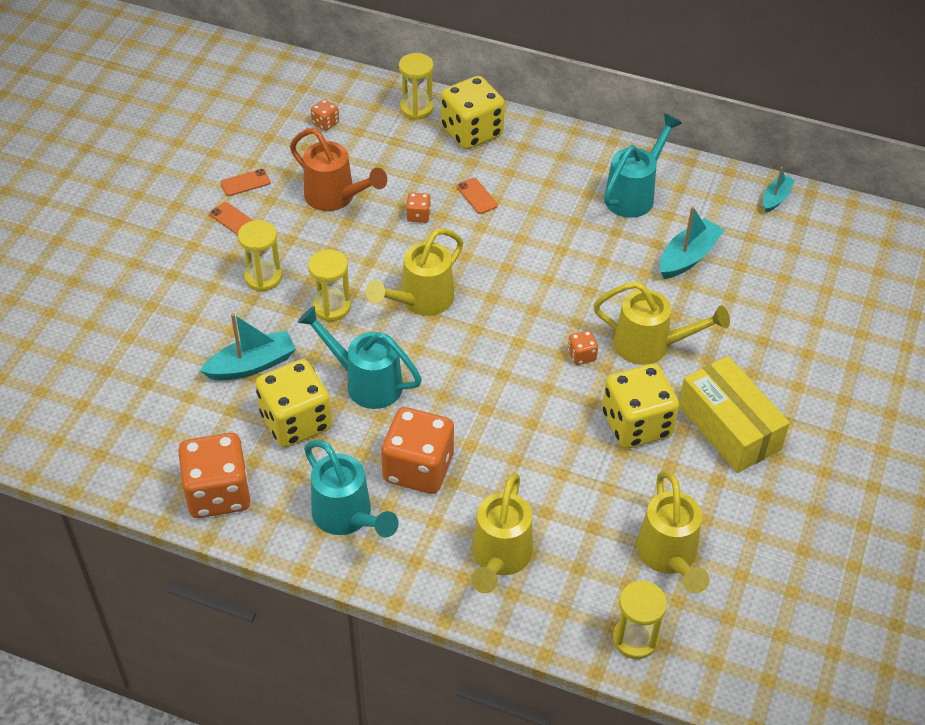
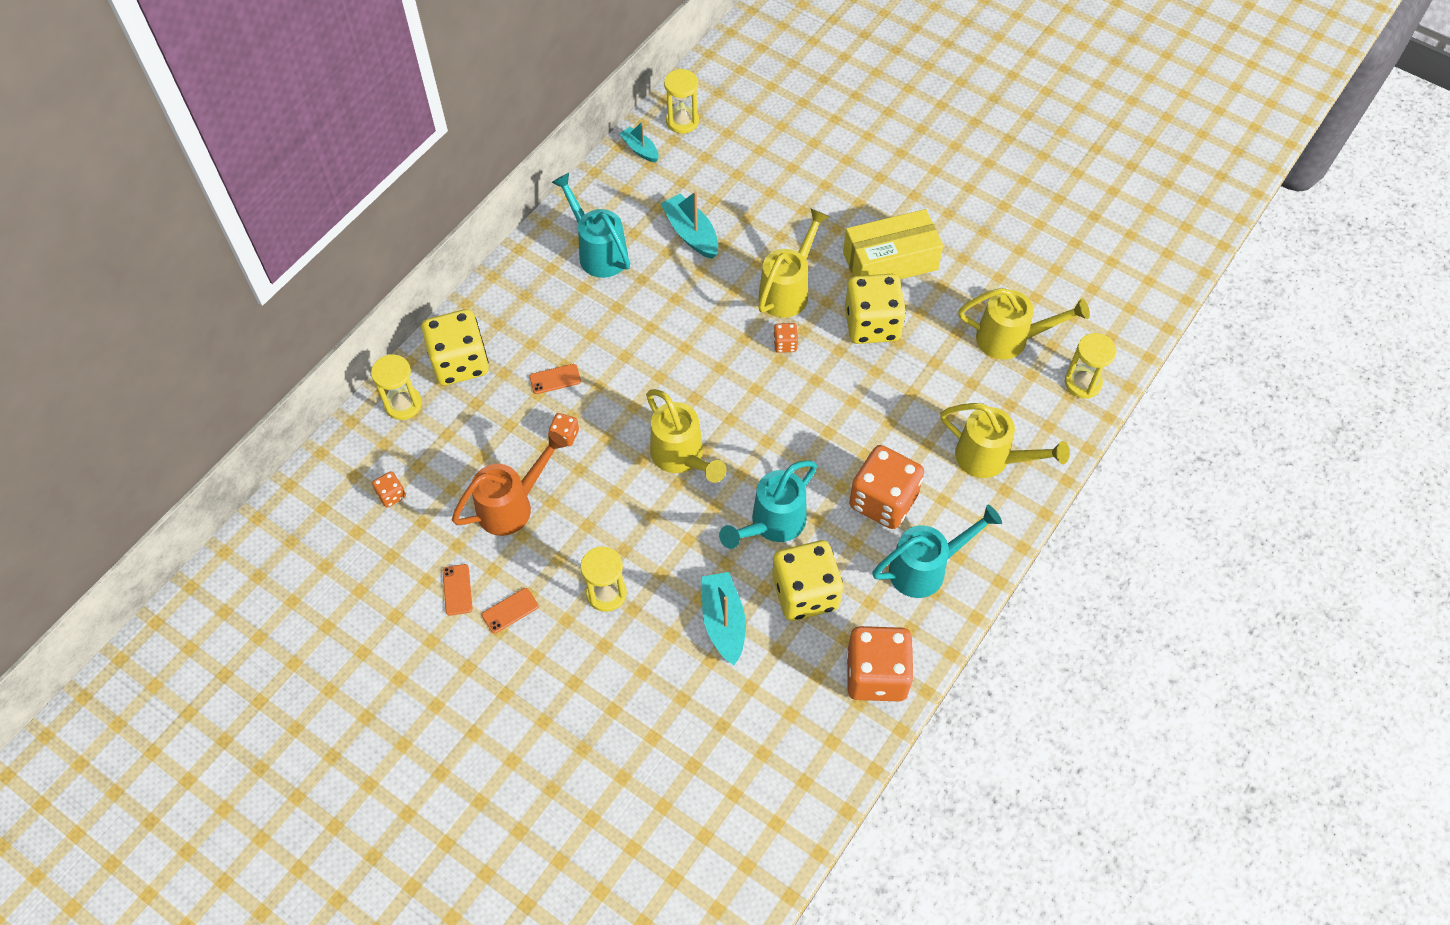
camera: 75 degrees left, 10 degrees up
yellow hourglass [308,249,351,321] -> yellow hourglass moved to [664,69,699,134]

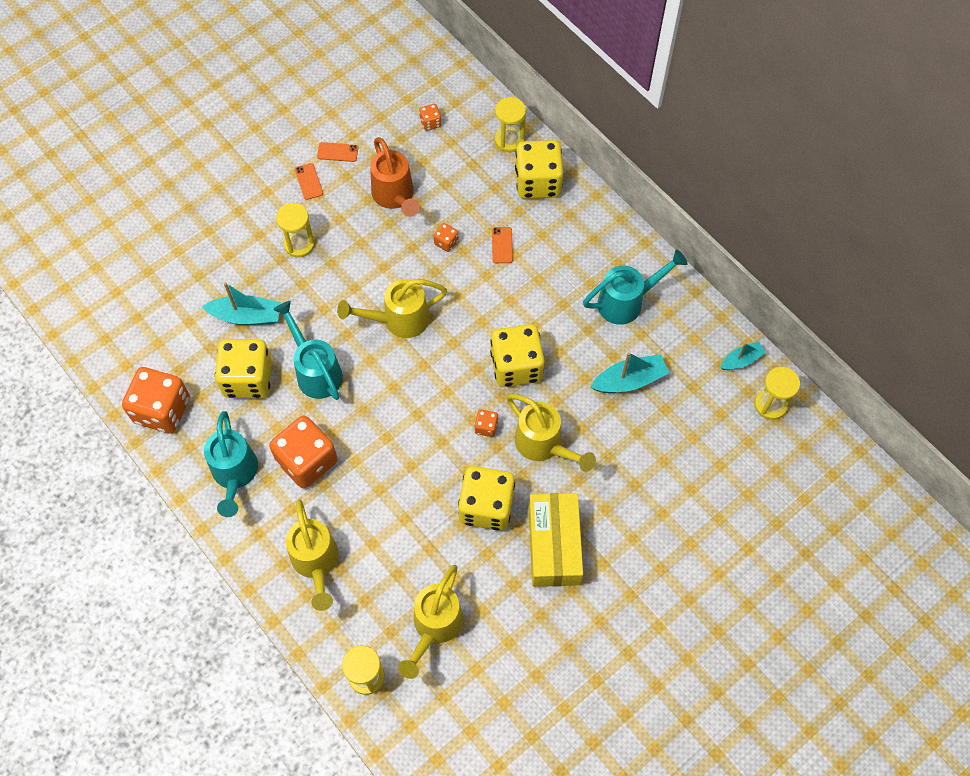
camera: 105 degrees right, 5 degrees up
yellow watering can [940,403,1070,478] -> yellow watering can turned 60 degrees counterclockwise [286,499,339,611]
none -> yellow dice [490,324,544,387]

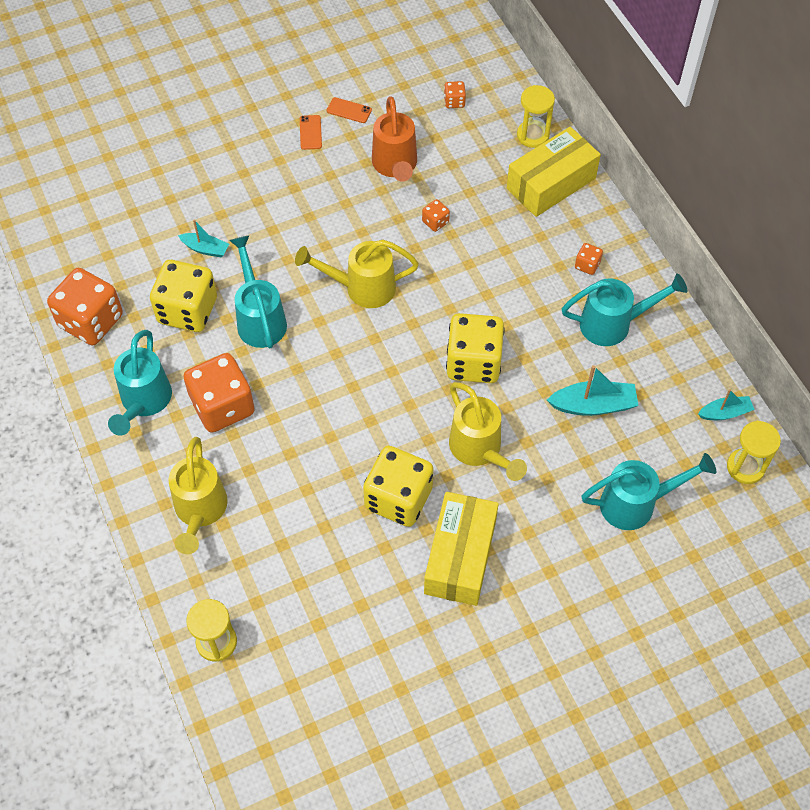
camera: 15 degrees right, 5 degrees down
turquoise boat [202,282,281,325] -> turquoise boat [178,219,229,257], size x0.63
yellow hourglass [276,203,315,258] -> none
yellow watering can [398,565,463,679] -> none
orange dice [474,410,498,437] -> orange dice moved to [575,243,603,275]
orange phone [492,227,513,263] -> none
yellow dice [515,140,563,199] -> yellow box [507,127,601,217]
none -> turquoise watering can [581,453,716,530]

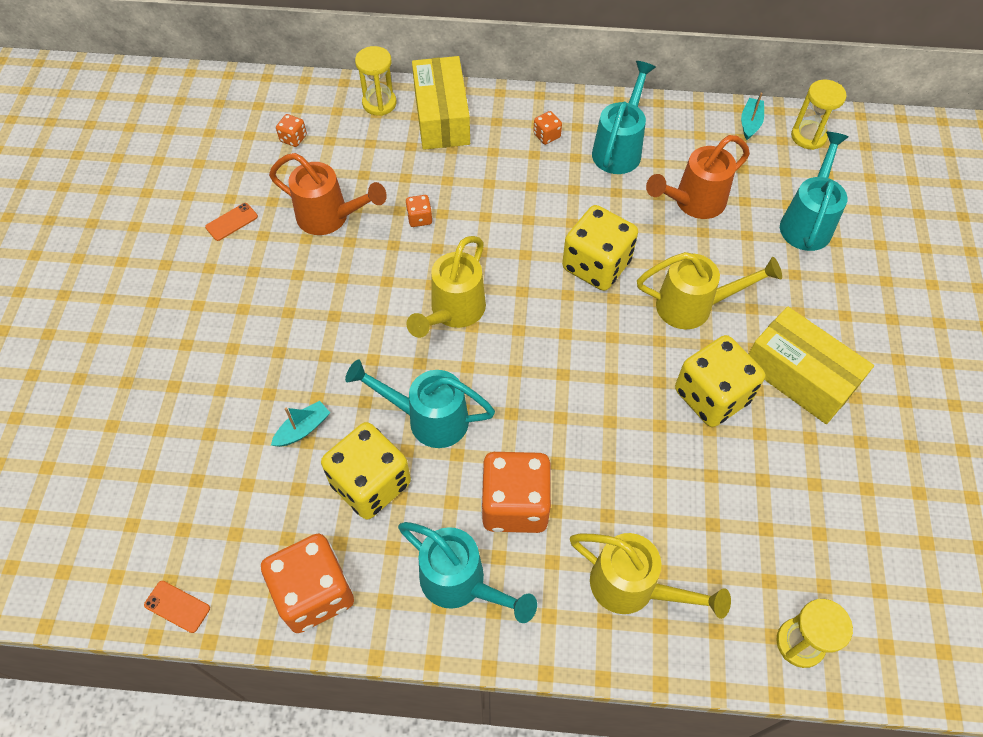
camera: 60 degrees left, 0 degrees up
orange phone [300,115,322,150] -> orange phone moved to [144,581,210,633]
turquoise boat [547,365,639,416] -> orange watering can [646,135,750,219]

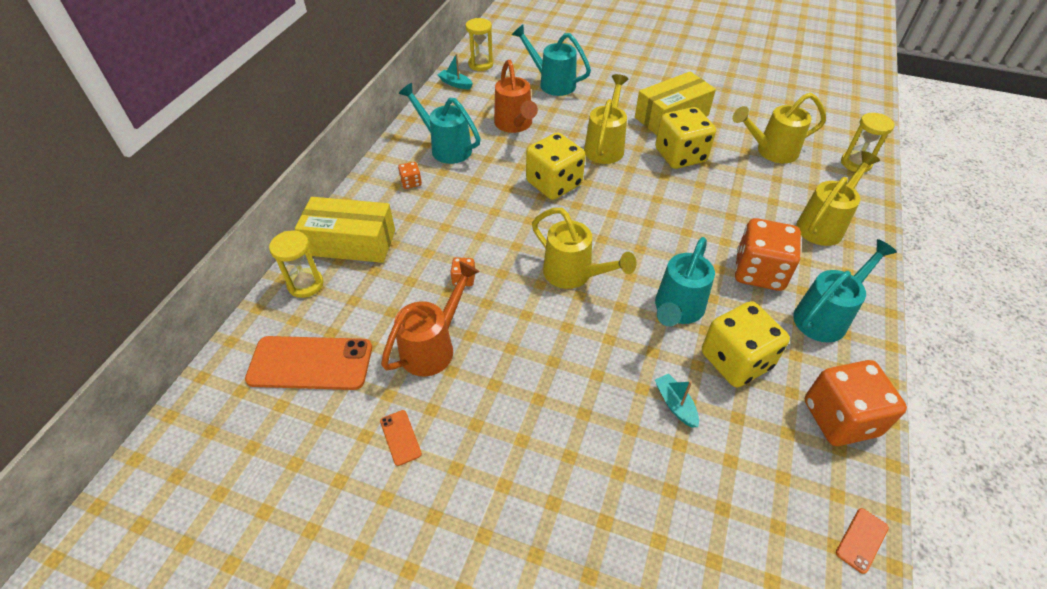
camera: 75 degrees left, 10 degrees down
orange dice [276,114,307,147] -> orange phone [245,336,372,390]
none -> yellow watering can [732,93,826,163]

